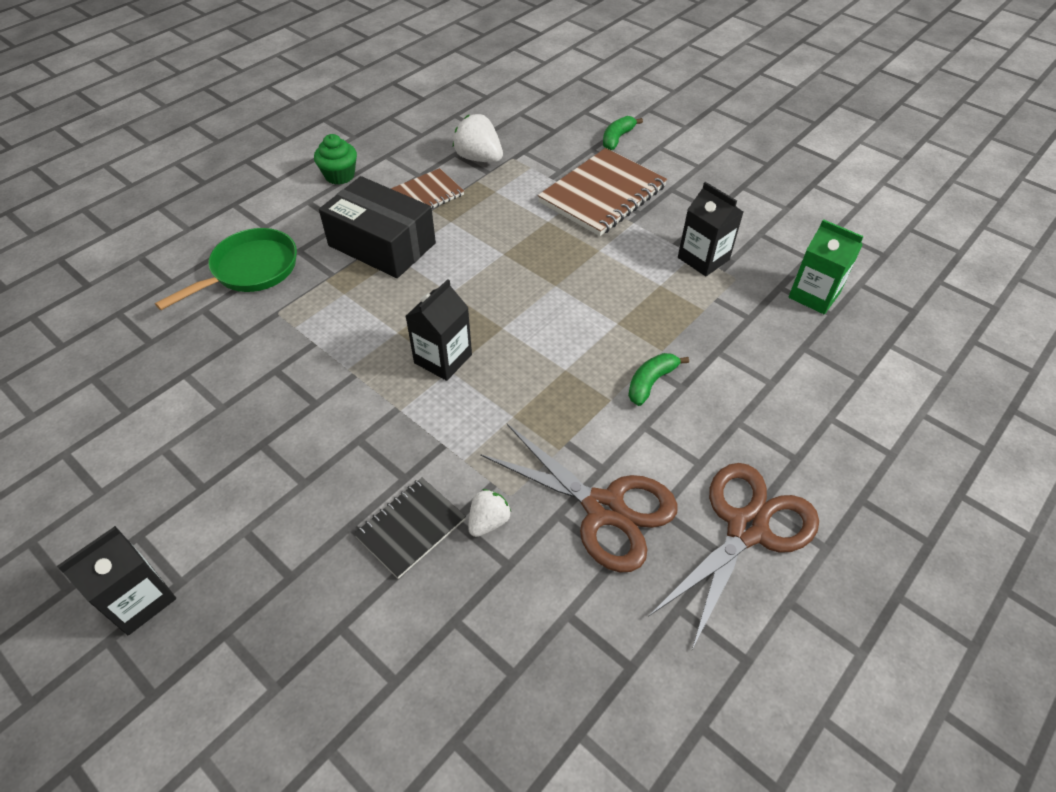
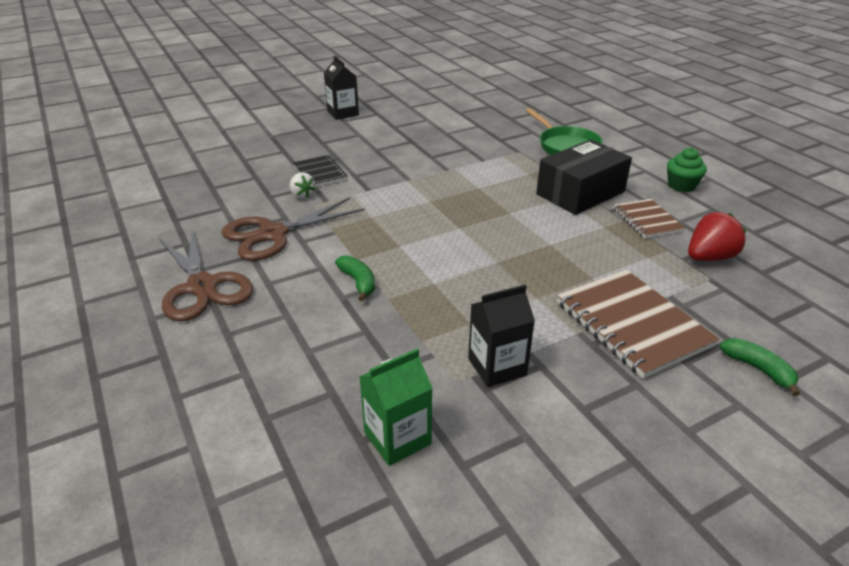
camera: 110 degrees right, 15 degrees down
black carton [406,279,472,381] -> none
white strawberry [453,114,503,162] -> red strawberry [688,212,746,261]

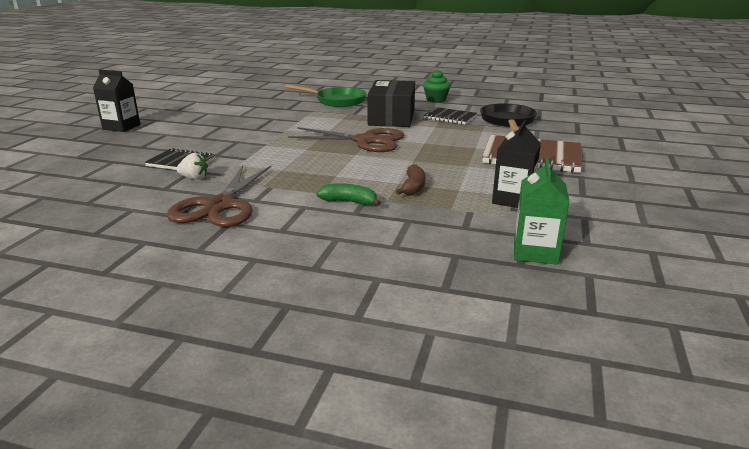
camera: 45 degrees left, 10 degrees down
brown scissors [159,228,253,321] -> brown scissors moved to [288,127,404,152]
brown notebook [614,199,685,238] -> black notebook [424,107,477,124]
red strawberry [688,212,746,261] -> black pan [480,103,537,130]
green banana [720,338,800,396] -> none
none -> brown banana [396,165,426,196]

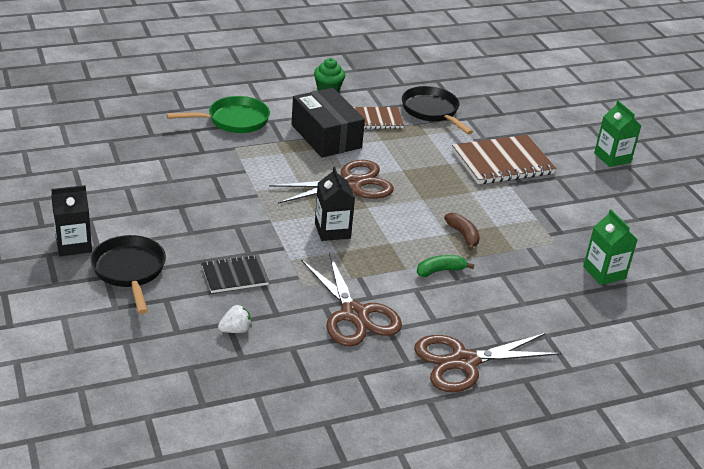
camera: 40 degrees left, 10 degrees up
white strawberry [176,153,208,180] -> white strawberry moved to [218,305,252,333]
black notebook [424,107,477,124] -> brown notebook [353,107,404,129]
black carton [492,120,541,208] -> black carton moved to [315,167,355,241]
none -> black pan [91,235,166,314]
none -> brown scissors [414,333,561,392]
none -> green carton [594,100,641,167]

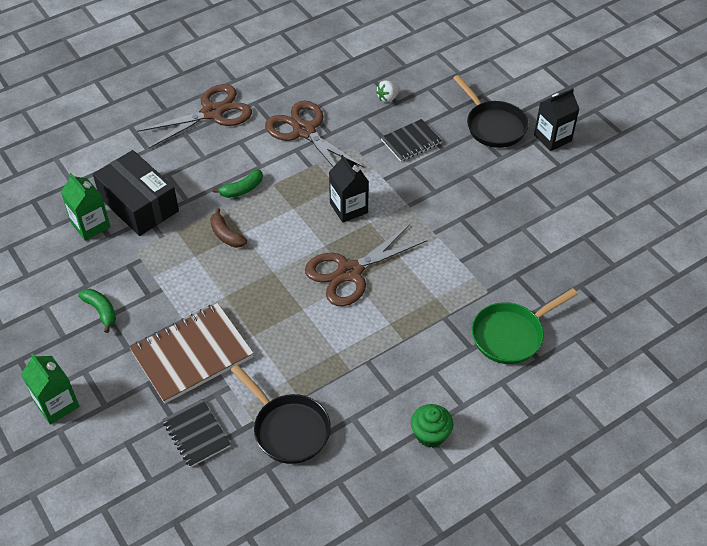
camera: 170 degrees right, 15 degrees up
black box [292,88,365,157] -> black box moved to [93,150,179,236]
brown notebook [353,107,404,129] -> none
none -> green banana [78,289,116,333]
none -> black notebook [162,399,231,468]

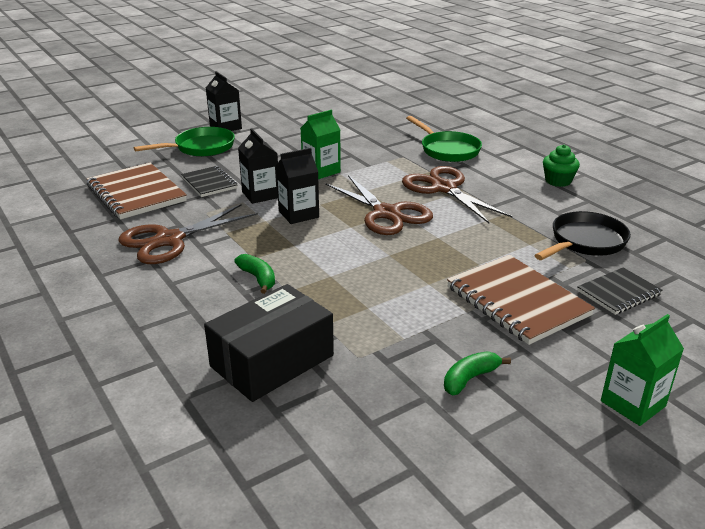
camera: 90 degrees left, 20 degrees down
green carton [61,173,111,241] -> green carton moved to [301,110,341,179]
brown scissors [137,84,252,148] -> brown scissors moved to [402,166,512,223]
brown banana [210,208,247,248] -> none
white strawberry [376,80,400,103] -> brown notebook [87,163,187,219]
black pan [453,75,529,148] -> green pan [134,127,235,157]
none -> black carton [238,128,278,204]

